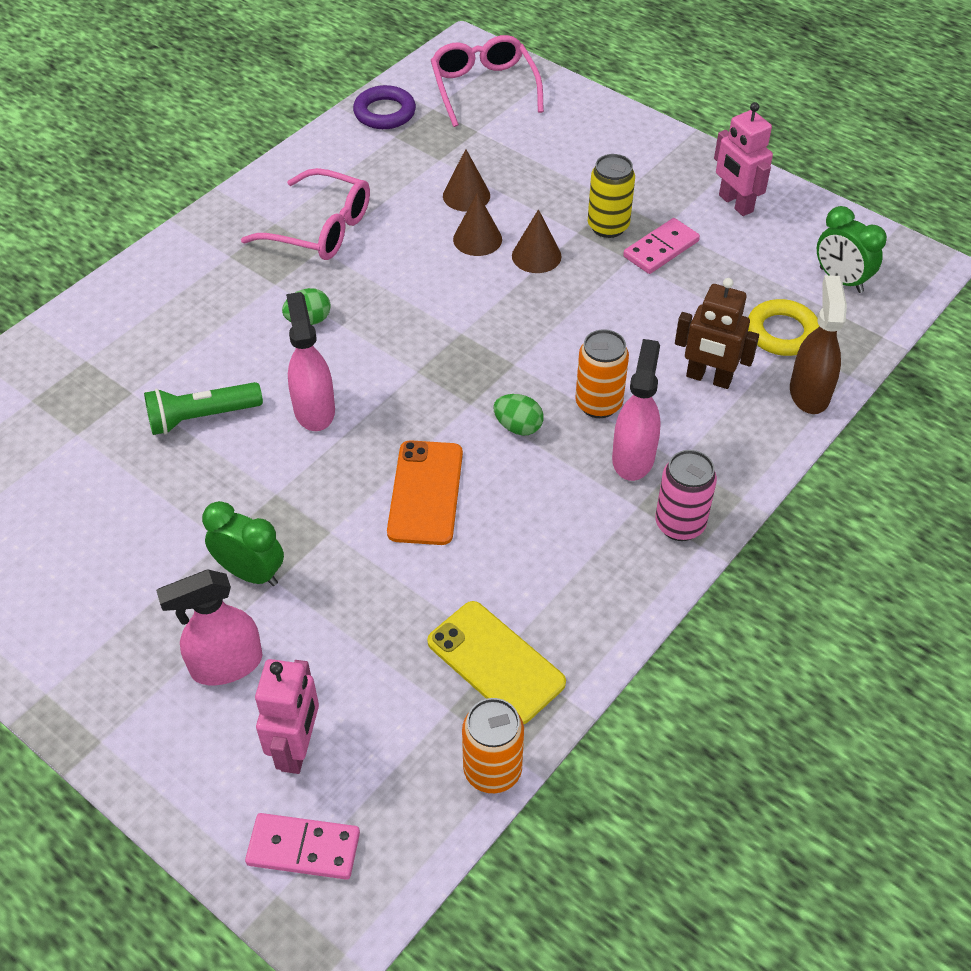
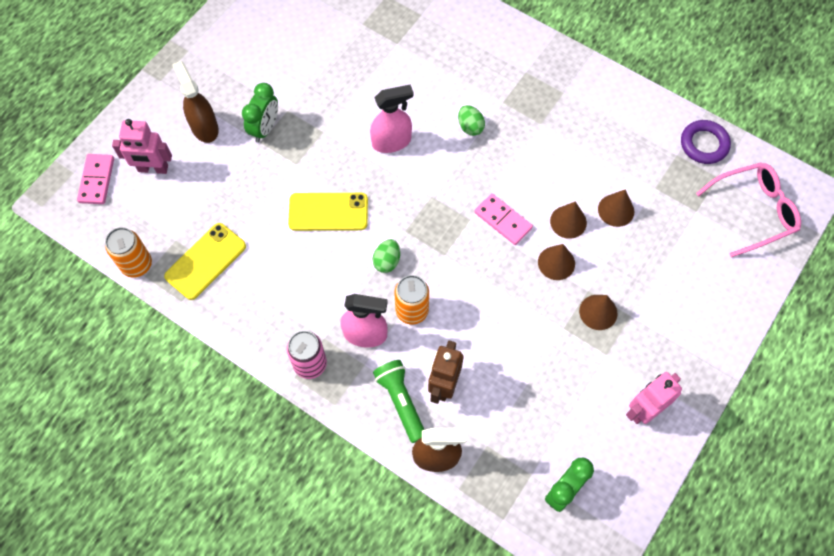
camera: 85 degrees right, 15 degrees up
green flashlight [144,382,263,435] -> green flashlight moved to [373,360,424,443]
pink spray bottle [156,569,262,685] -> brown spray bottle [172,61,219,143]
pink glasses [241,168,370,260] -> none
orange phone [387,440,463,545] -> yellow phone [288,193,368,231]
yellow can [588,154,635,238] -> brown cone [579,295,617,330]
pink domino [623,218,700,274] -> pink domino moved to [474,193,533,245]
yellow ring [748,299,819,356] -> none

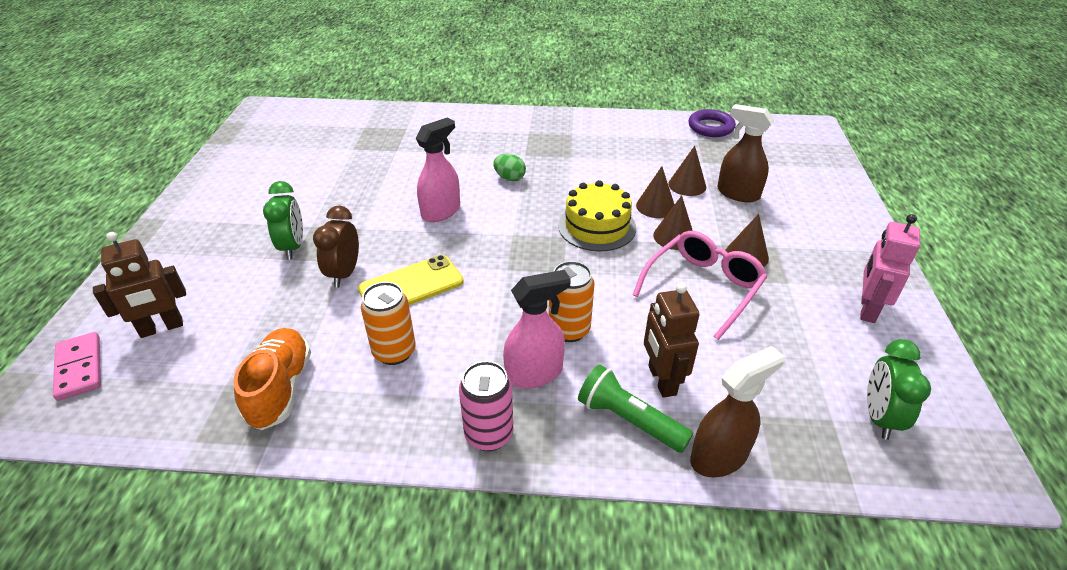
camera: 30 degrees left, 25 degrees down
orange can [105,227,152,278] -> orange can moved to [361,282,416,365]
pink robot [112,119,172,174] -> brown robot [93,232,186,338]
yellow phone [164,223,246,300] -> orange shoe [233,328,311,430]
brown spray bottle [172,61,219,143] -> brown spray bottle moved to [717,104,774,202]
green egg [373,239,400,273] -> none
pink domino [474,193,533,245] -> yellow cake [558,180,636,251]
pink glasses [696,162,801,257] -> pink glasses moved to [633,231,767,340]
none -> brown clock [313,205,359,288]

